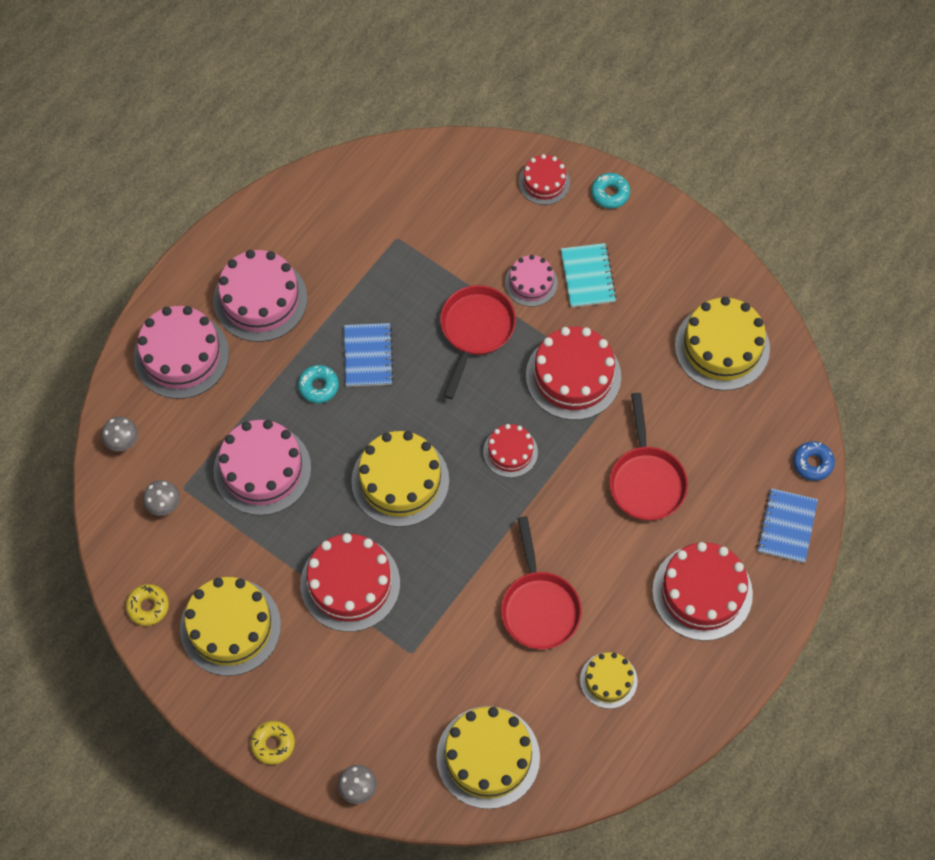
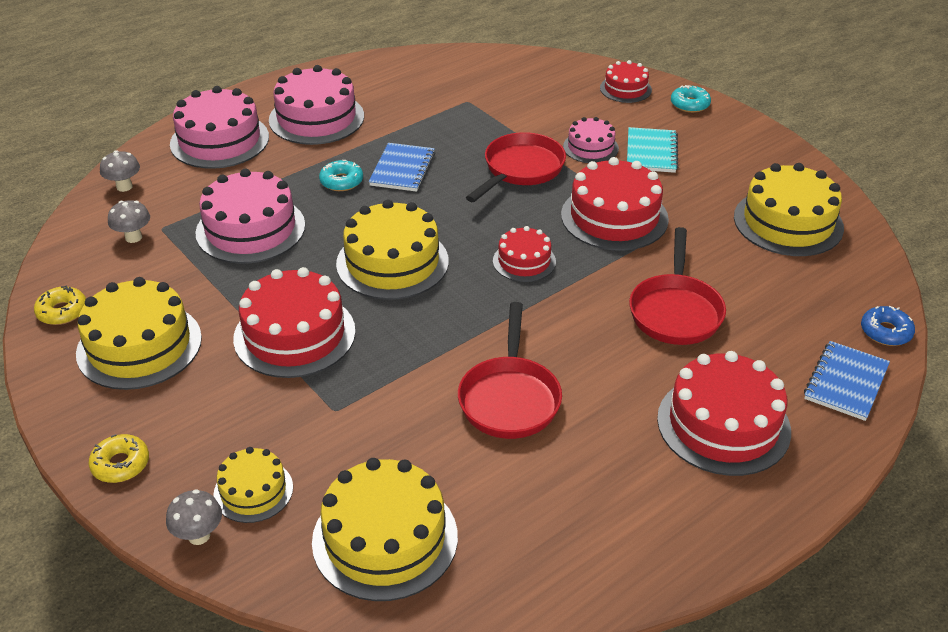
camera: 15 degrees right, 25 degrees down
yellow cake [580,652,637,709] -> yellow cake moved to [213,447,293,523]

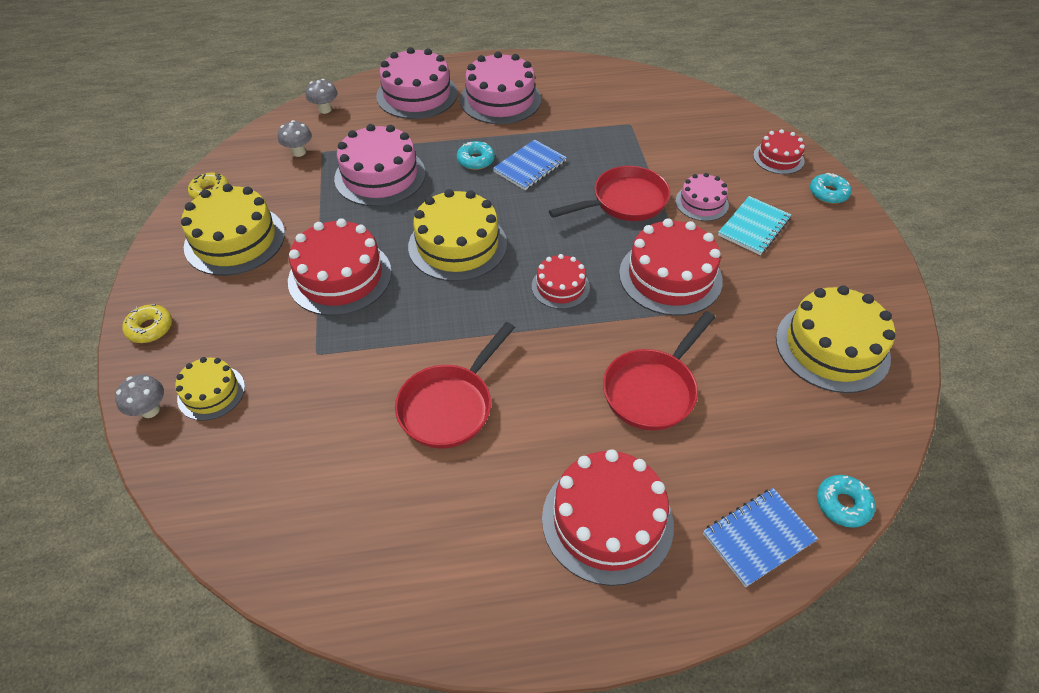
camera: 30 degrees right, 10 degrees up
yellow cake [312,458,458,601] -> none
blue donut [861,306,915,346] -> turquoise donut [817,475,875,528]

